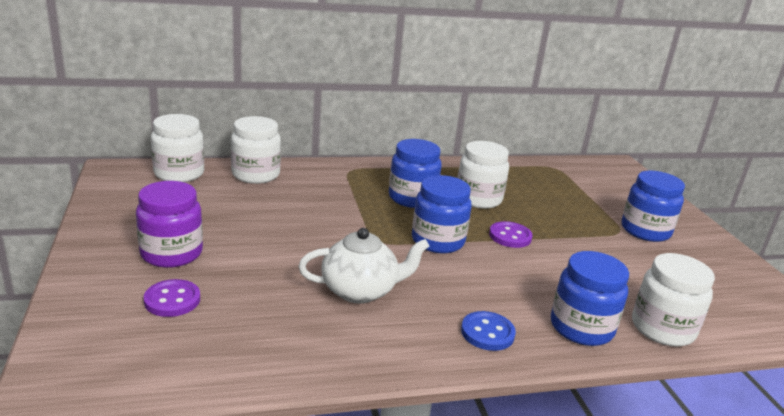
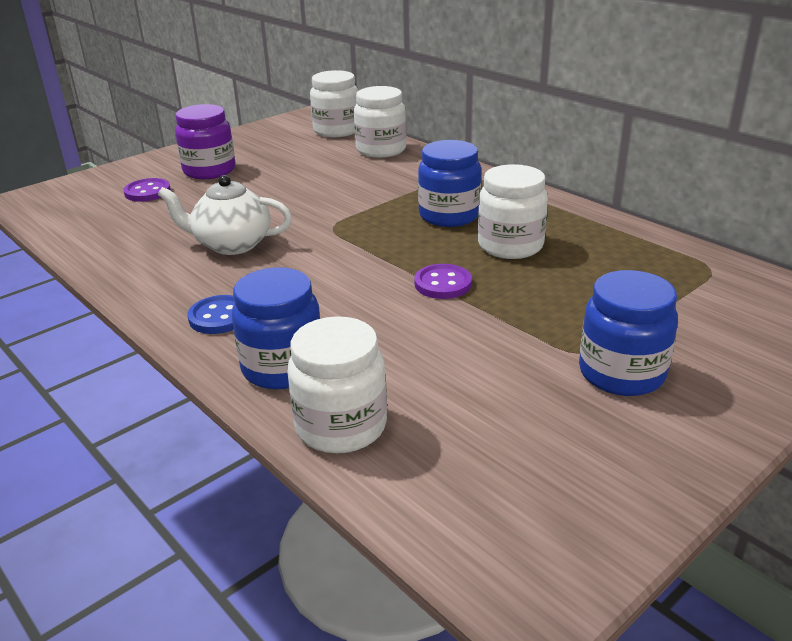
camera: 65 degrees right, 5 degrees up
white teapot [298,228,429,304] -> white teapot turned 135 degrees clockwise [158,175,292,255]
blue jar [412,175,472,253] -> none

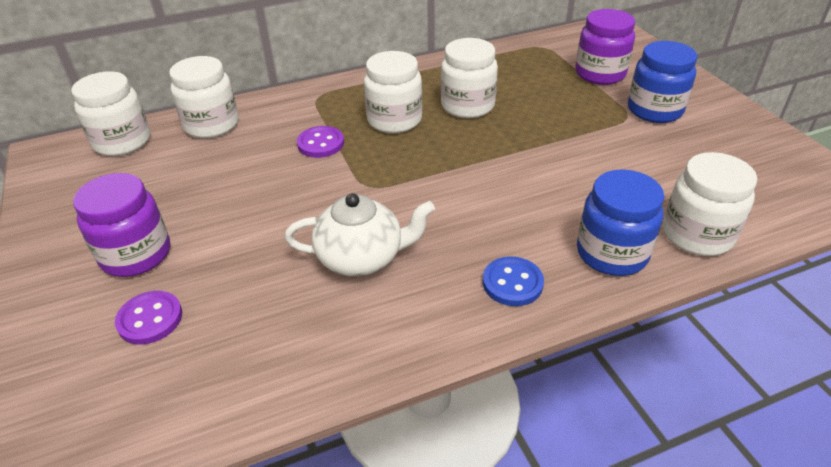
camera: 70 degrees left, 10 degrees up
white teapot [158,175,292,255] -> white teapot turned 120 degrees counterclockwise [285,193,435,276]
purple button [414,264,472,299] -> purple button moved to [297,126,344,158]
blue jar [418,140,481,227] -> white jar [364,51,422,133]
none -> purple jar [575,9,635,85]

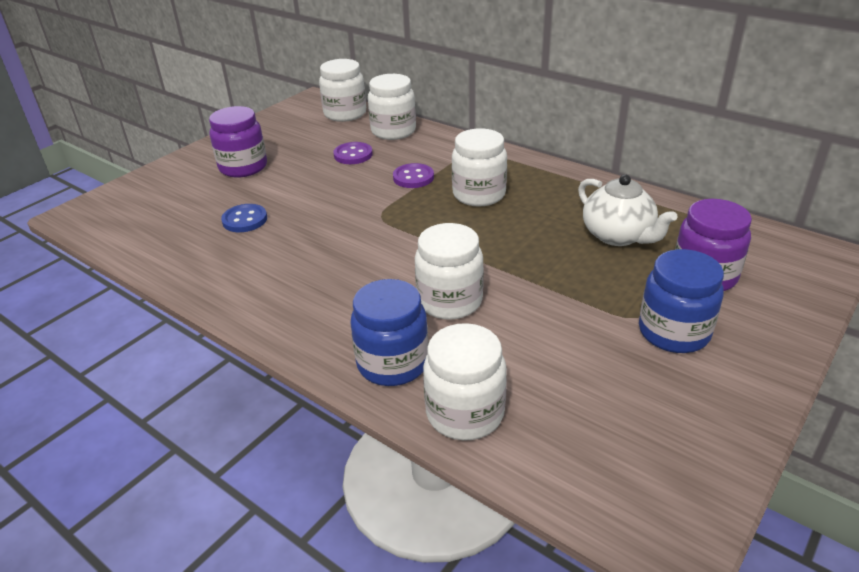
camera: 60 degrees right, 5 degrees down
purple button [115,291,182,345] -> purple button moved to [333,142,373,164]
white teapot [285,193,435,276] -> white teapot moved to [578,174,678,246]
white jar [441,38,498,118] -> white jar moved to [415,223,484,320]
blue button [483,256,544,306] -> blue button moved to [221,204,267,232]

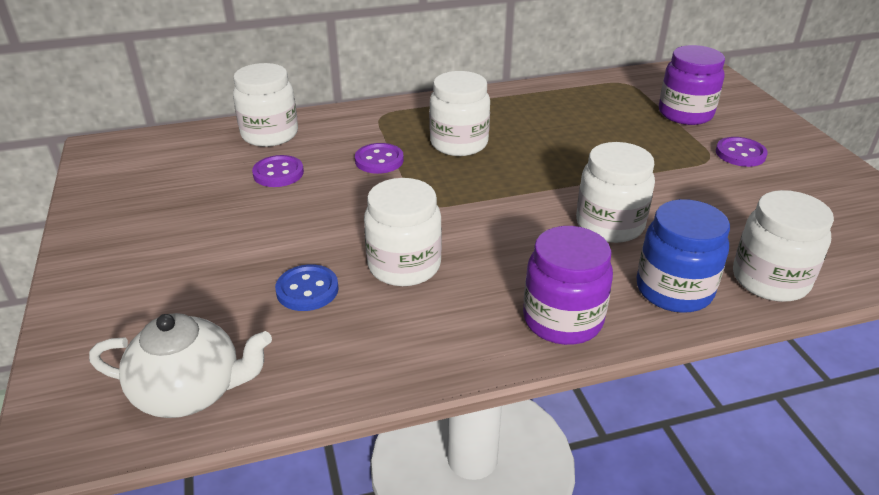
camera: 55 degrees left, 0 degrees up
purple jar [209,106,267,178] -> purple jar moved to [523,226,613,345]
white jar [319,59,366,122] -> white jar moved to [364,178,442,286]
white teapot [578,174,678,246] -> white teapot moved to [89,313,272,418]
blue jar [639,249,724,353] -> purple button [716,137,768,167]

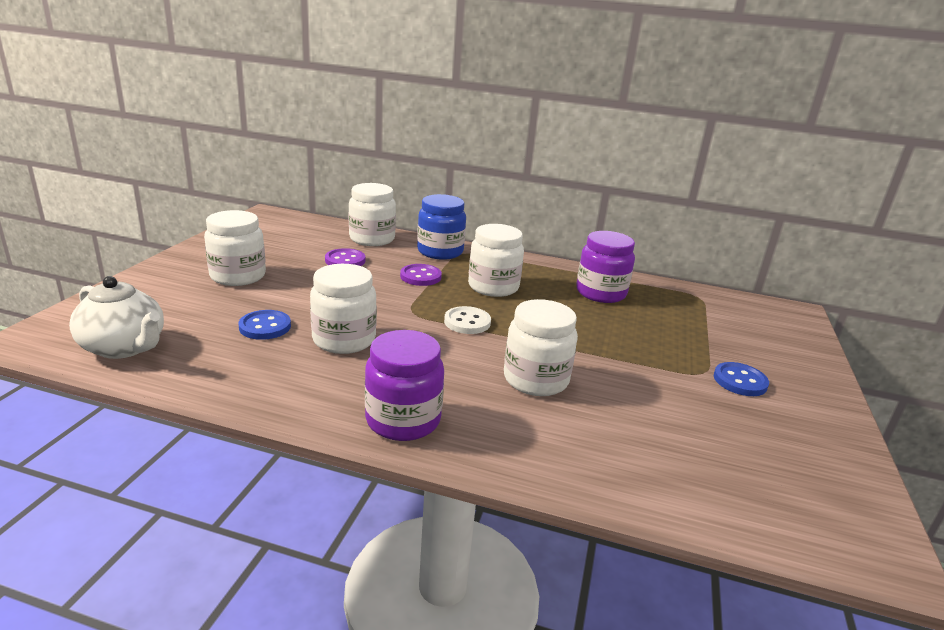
camera: 30 degrees right, 10 degrees down
blue jar [637,199,730,313] -> blue jar moved to [417,194,466,260]
purple jar [659,45,725,125] -> purple jar moved to [576,231,635,303]
purple button [716,137,768,167] -> blue button [714,362,769,396]
white jar [733,190,834,302] -> white jar moved to [204,210,266,286]
none -> white button [444,306,491,334]

